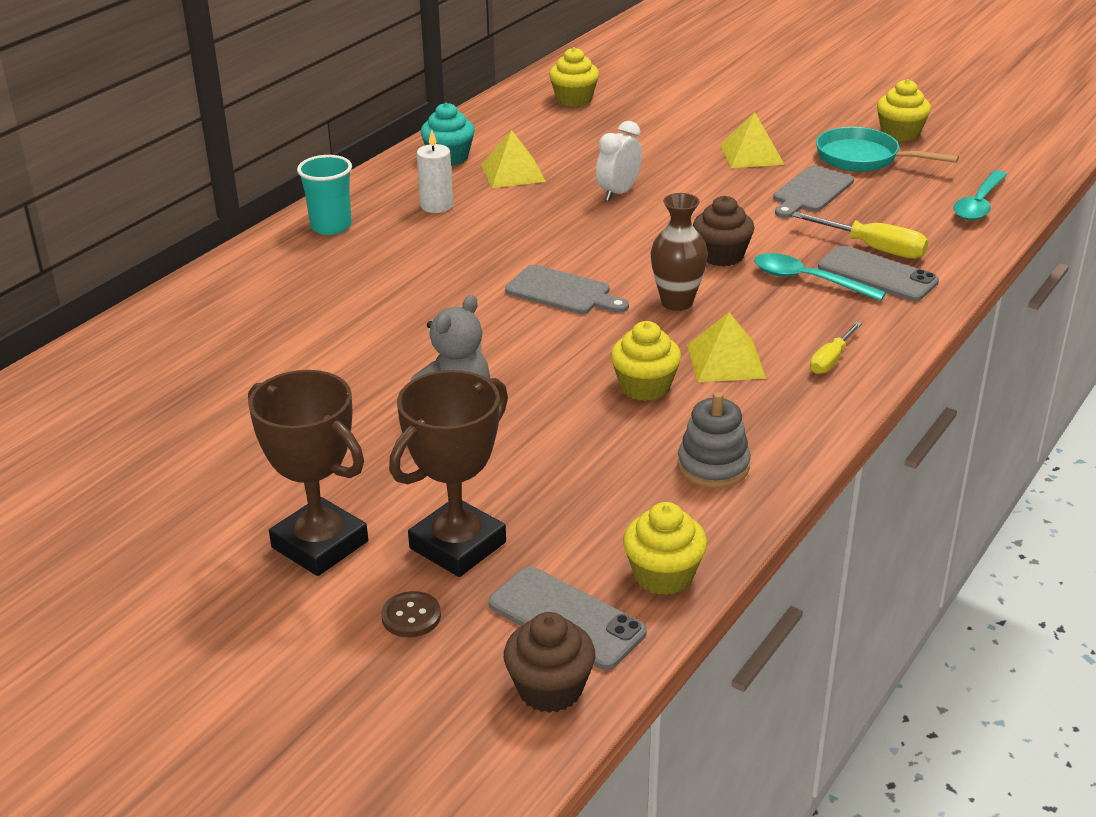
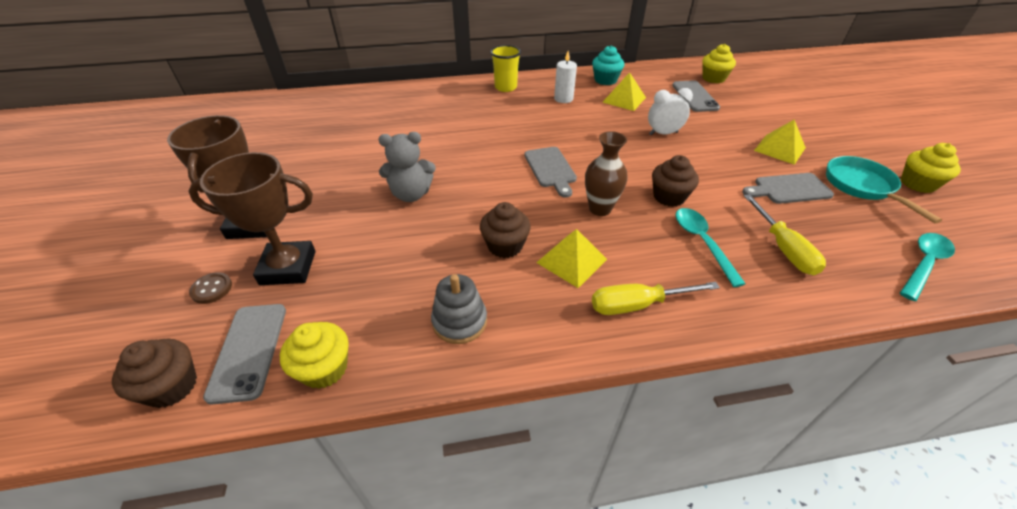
camera: 45 degrees right, 10 degrees up
turquoise cup [297,155,352,235] -> yellow cup [490,45,521,92]
yellow cupcake [611,321,681,401] -> brown cupcake [480,202,531,258]
yellow screwdriver [810,322,862,374] -> yellow screwdriver [592,282,720,315], size x1.58
grey phone [818,245,939,301] -> grey phone moved to [672,80,720,112]
turquoise spoon [953,170,1007,221] -> turquoise spoon turned 150 degrees clockwise [900,233,955,301]

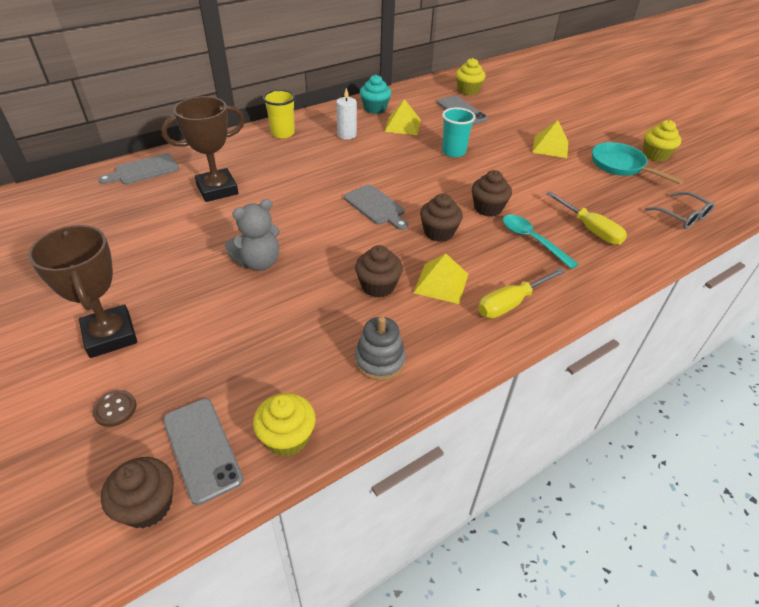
camera: 25 degrees left, 0 degrees up
brown trophy [188,152,315,285] -> brown trophy moved to [161,96,245,202]
brown vase [585,131,628,216] -> brown cupcake [420,193,463,242]
white clock [648,88,693,135] -> turquoise cup [442,107,475,157]
grey cutting board [742,173,834,204] -> grey cutting board moved to [98,153,179,184]
turquoise spoon [900,233,955,301] -> grey glasses [645,192,715,229]

